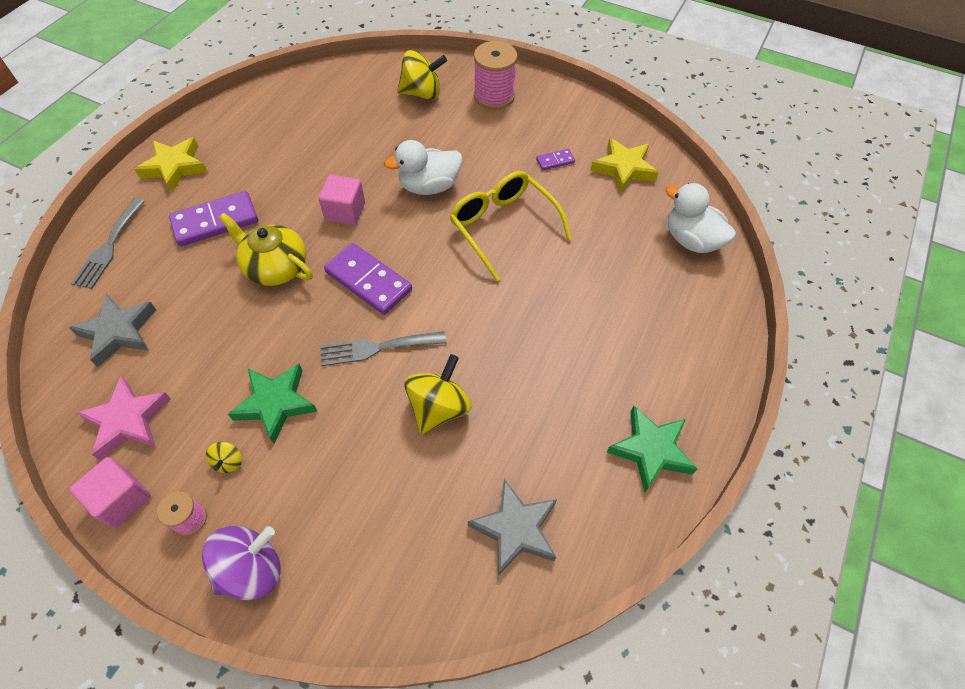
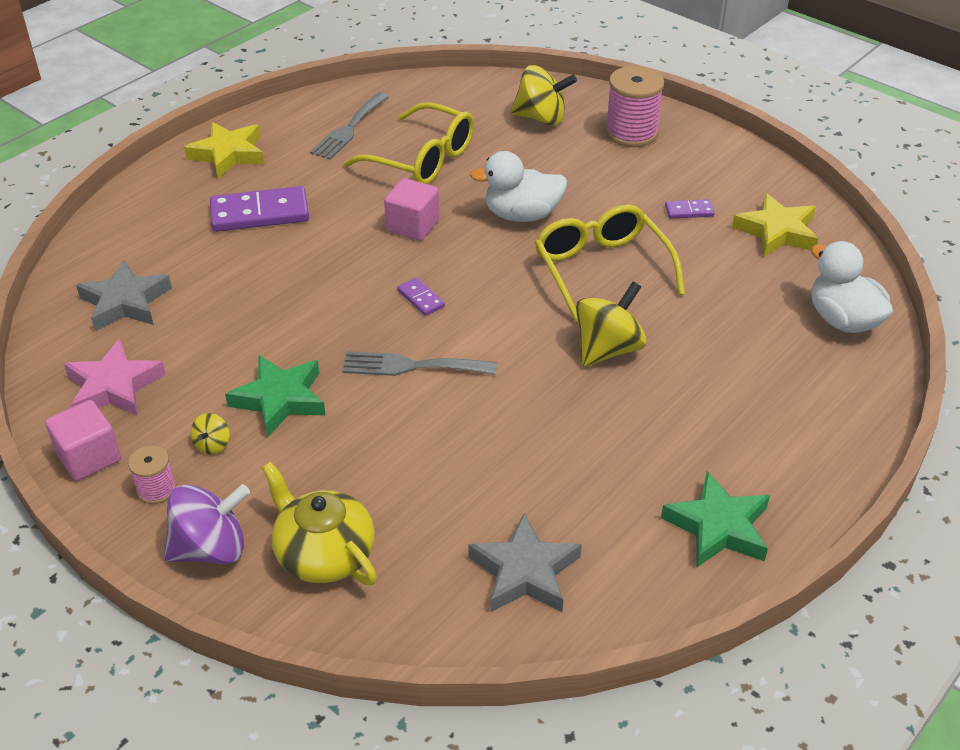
camera: 15 degrees right, 15 degrees down
grey fork [71,198,145,289] -> grey fork moved to [310,92,389,160]
yellow teapot [219,213,313,286] -> yellow teapot moved to [262,462,377,585]
purple domino [324,243,412,315] -> purple domino [397,278,445,316], size x0.48
yellow spinning top [404,354,472,435] -> yellow spinning top moved to [576,282,647,367]
none -> yellow glasses [343,102,474,184]

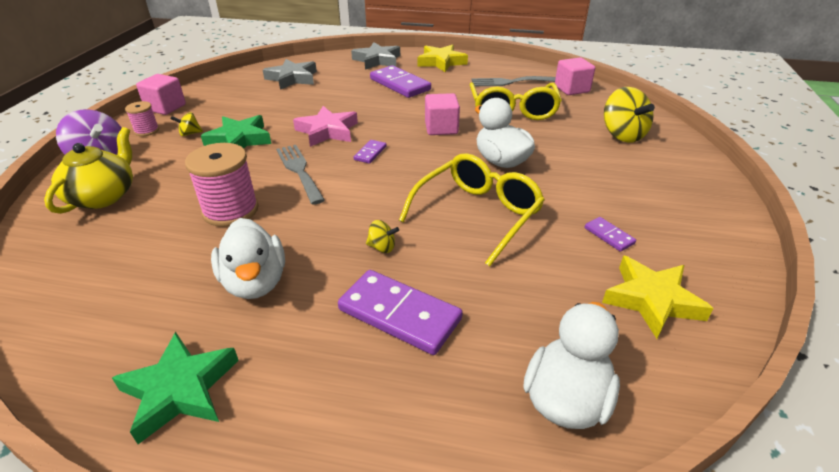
camera: 60 degrees right, 5 degrees down
pink star [64,339,166,416] -> pink star moved to [293,106,358,147]
grey star [468,513,582,612] -> grey star moved to [351,42,400,70]
yellow spinning top [576,282,647,367] -> yellow spinning top [366,220,399,253], size x0.48
pink spool [605,66,664,147] -> pink spool moved to [185,143,259,227]
none -> white duck [211,218,285,299]
none -> purple domino [338,270,463,355]
none -> pink cube [555,58,595,95]

